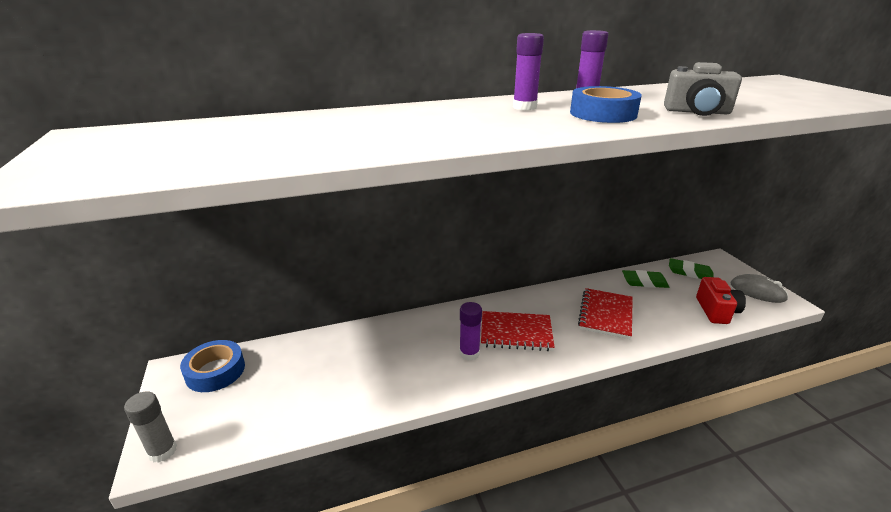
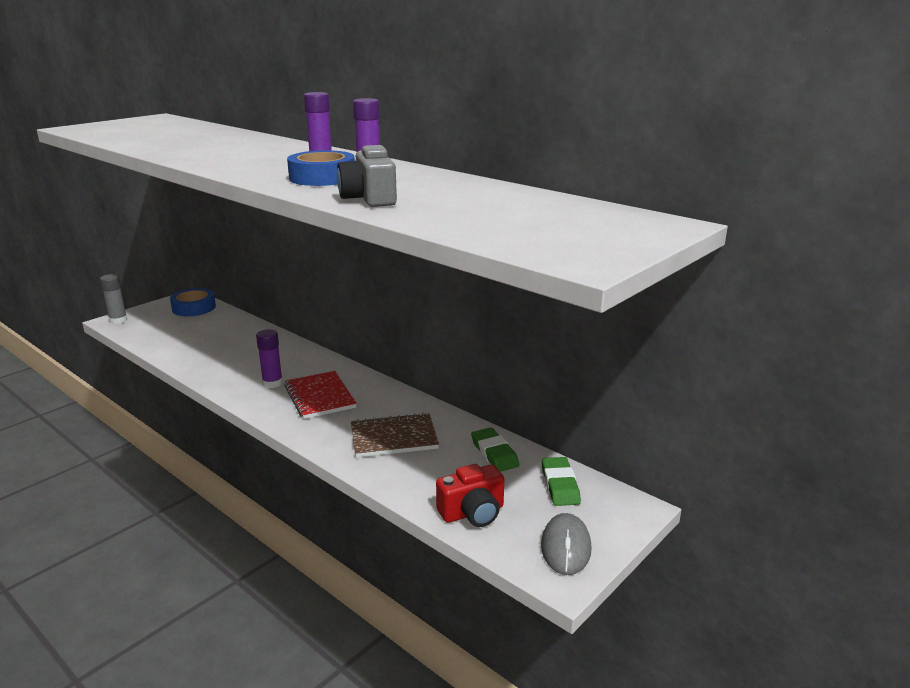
camera: 60 degrees right, 5 degrees down
red notebook [578,288,633,339] -> brown notebook [351,413,439,458]

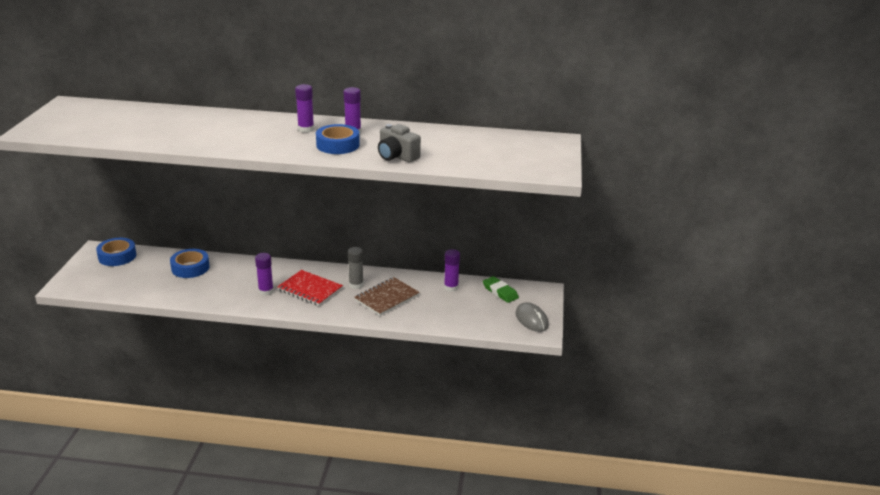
camera: 35 degrees left, 5 degrees up
grey glue stick [100,274,127,324] -> grey glue stick moved to [348,247,364,289]
red camera [436,464,504,527] -> none
green eraser [471,427,520,472] -> purple glue stick [444,249,460,292]
none -> blue tape [170,249,210,278]

